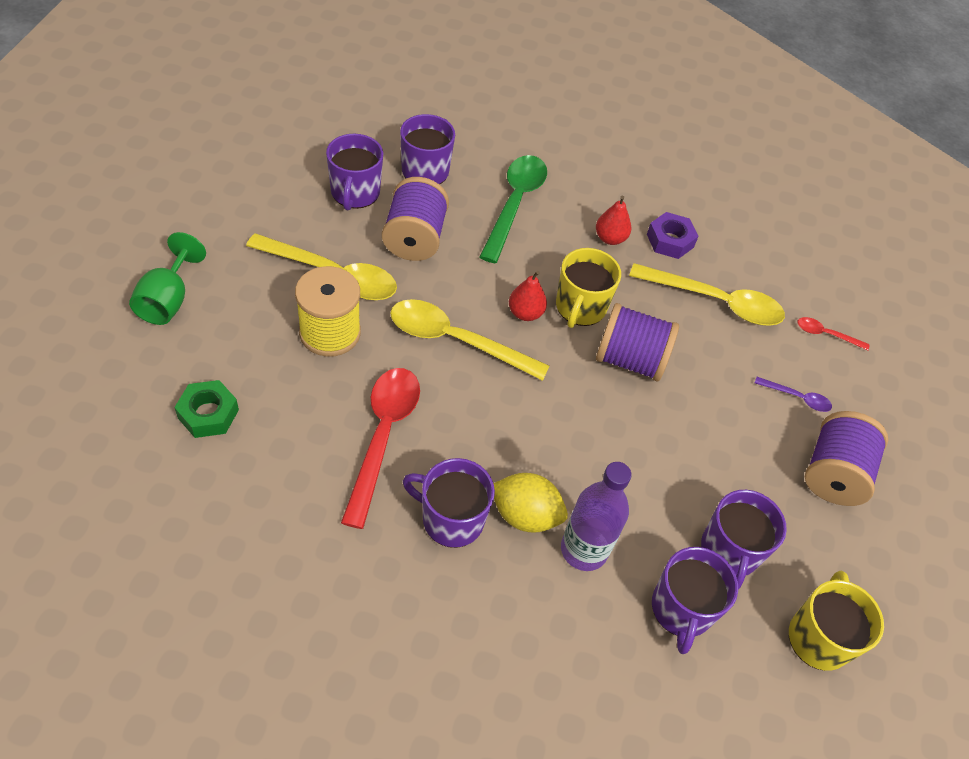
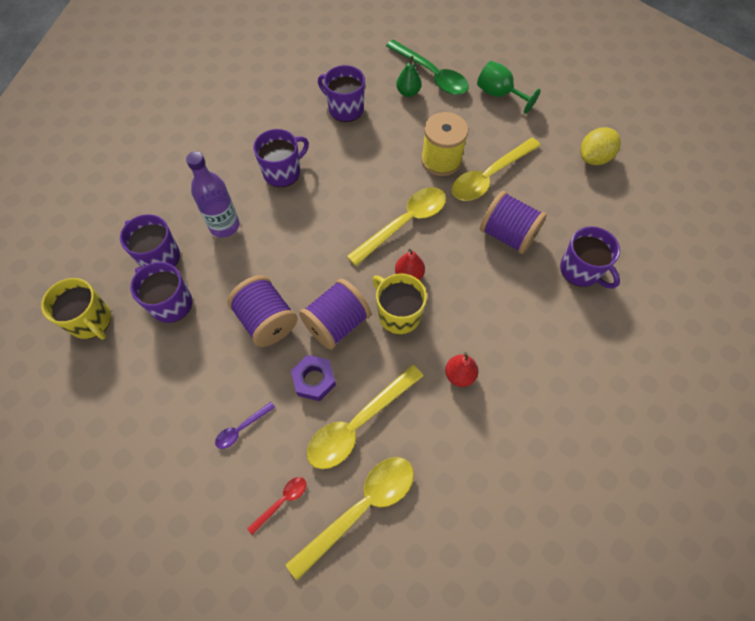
camera: 125 degrees right, 10 degrees up
green nut [174,380,239,438] -> green pear [396,56,421,97]
purple mug [326,134,383,211] -> purple mug moved to [318,65,365,122]
red spoon [341,368,420,529] -> none
green spoon [479,155,547,263] -> green spoon moved to [386,40,469,95]
yellow lemon [493,473,568,533] -> yellow lemon moved to [580,127,621,165]
purple nut [647,212,699,259] -> purple nut moved to [291,355,336,401]
purple spool [805,411,888,506] -> purple spool moved to [227,275,297,347]
none -> yellow spoon [285,457,414,580]

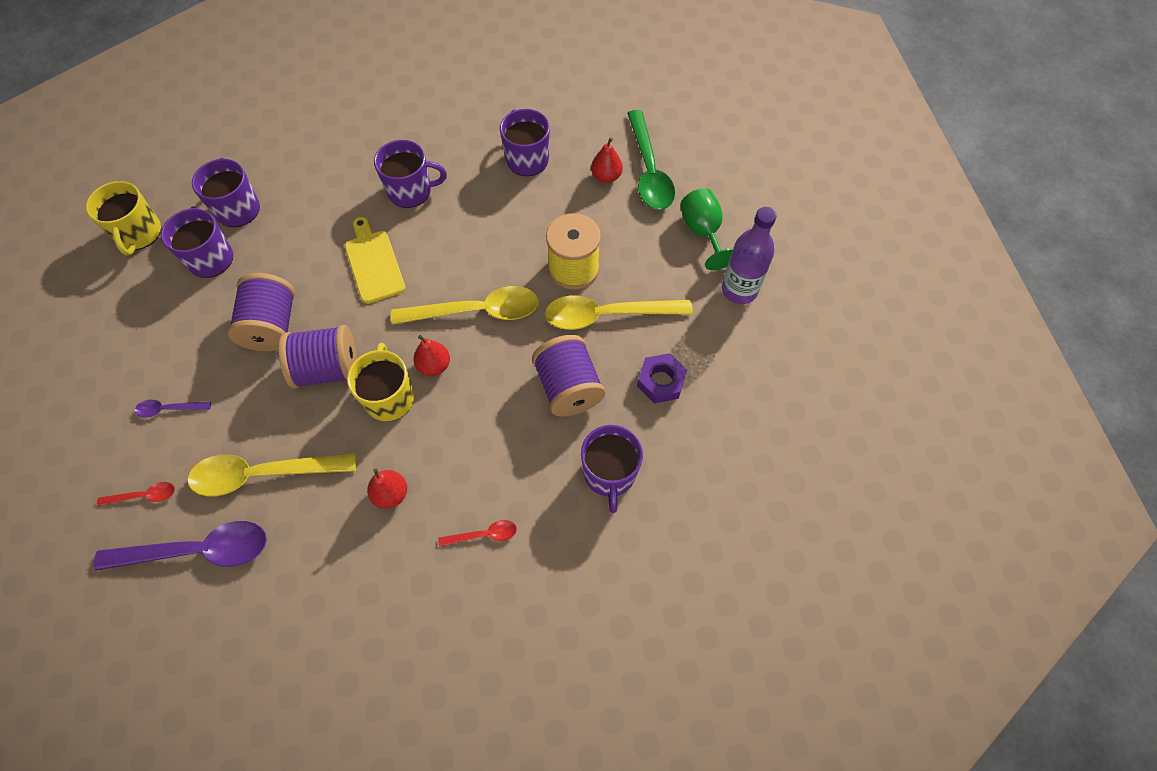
camera: 35 degrees right, 0 degrees up
purple bottle [186,152,240,238] -> purple bottle moved to [722,207,777,304]
yellow spoon [285,457,414,580] -> purple spoon [94,521,267,571]
purple nut [291,355,336,401] -> purple nut moved to [637,353,687,403]
green pear [396,56,421,97] -> red pear [591,137,623,183]
yellow lemon [580,127,621,165] -> none
none -> yellow cutting board [345,217,406,304]
none -> red spoon [438,520,517,547]

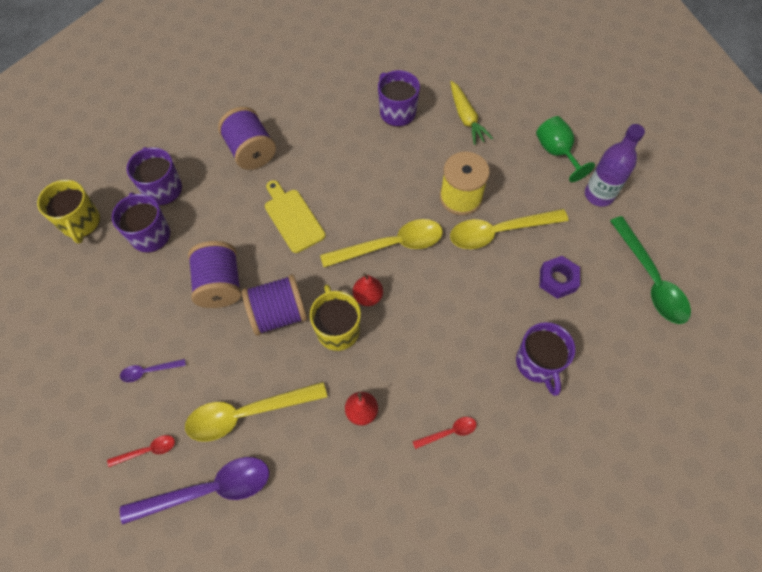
camera: 10 degrees left, 0 degrees up
purple mug [374,140,447,208] -> none
purple spool [532,335,605,417] -> purple spool moved to [218,107,276,170]
red pear [591,137,623,183] -> yellow carrot [451,81,493,145]
green spoon [627,110,675,209] -> green spoon moved to [610,216,691,324]

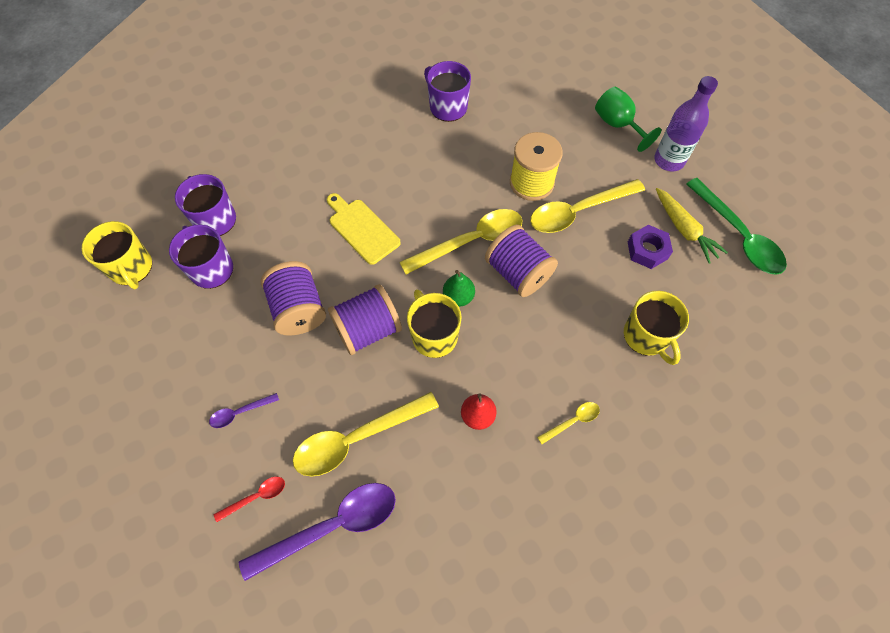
camera: 10 degrees left, 0 degrees up
purple spool [218,107,276,170] -> purple spool moved to [485,225,558,297]
red pear [353,273,383,306] -> green pear [443,270,475,307]
red spoon [412,417,477,449] -> yellow spoon [537,402,600,444]
yellow carrot [451,81,493,145] -> yellow carrot moved to [656,188,728,264]
purple mug [516,322,575,396] -> yellow mug [624,291,689,365]

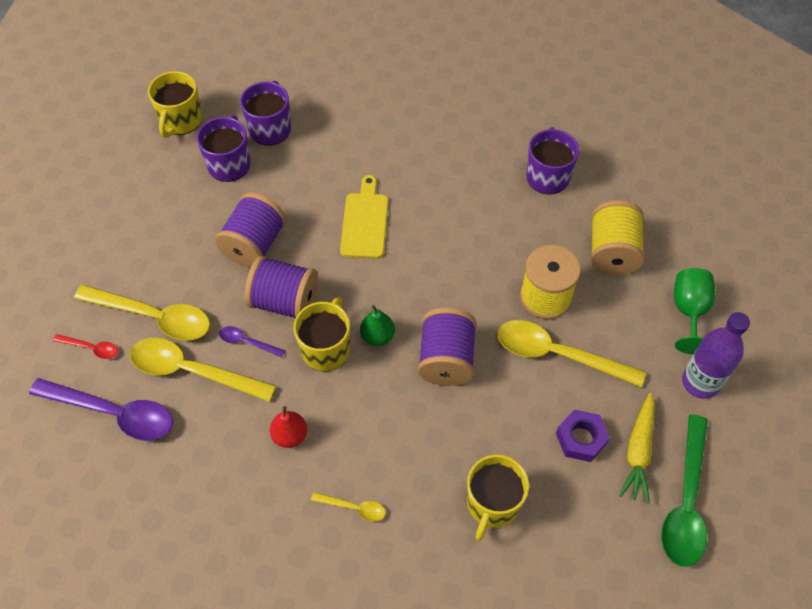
camera: 45 degrees right, 5 degrees down
purple spoon [209,393,279,428] -> purple spoon moved to [219,326,285,357]
yellow spoon [399,209,523,274] -> yellow spoon moved to [74,285,210,340]
none -> yellow spool [590,200,644,275]

